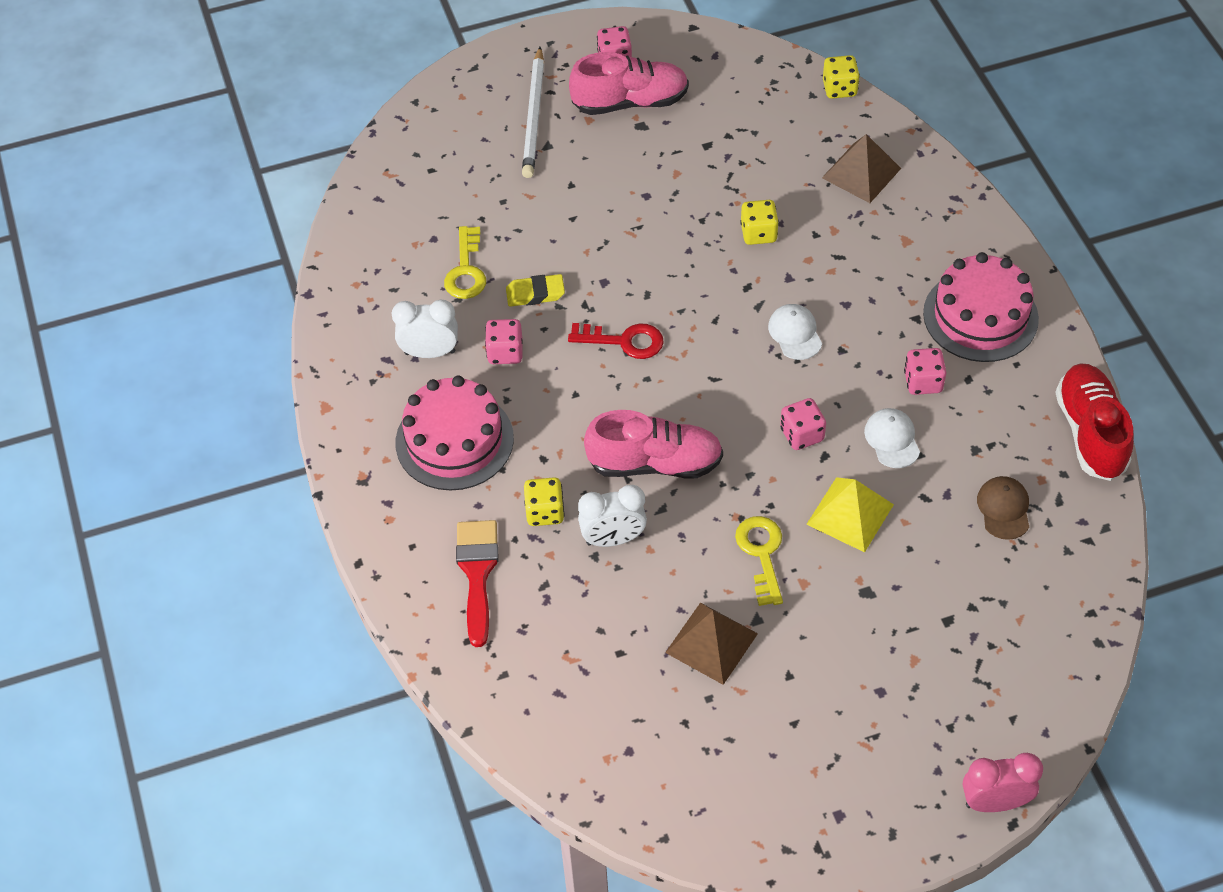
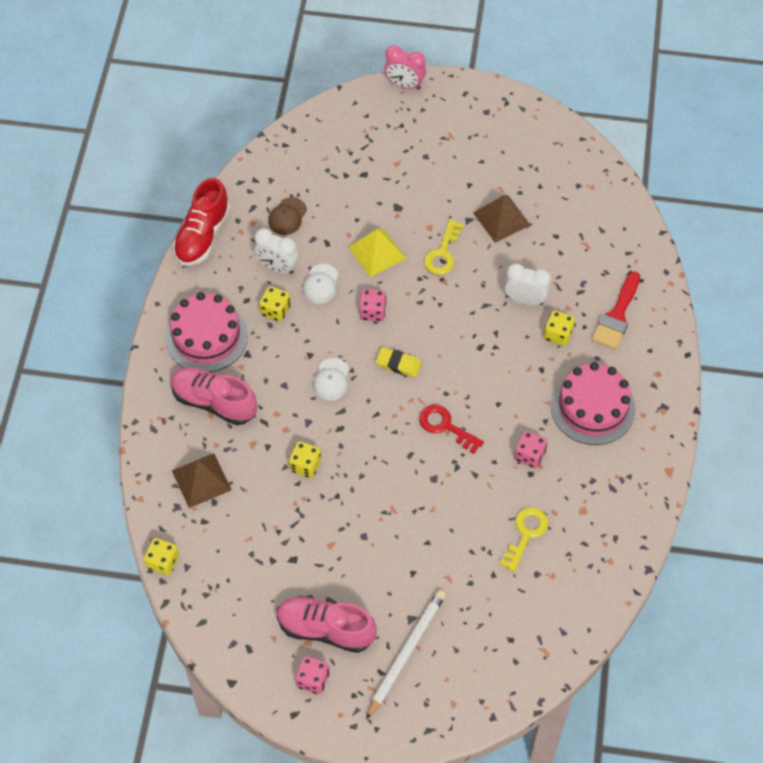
camera: 155 degrees left, 5 degrees up
white clock [392,300,458,358] -> white clock moved to [254,228,298,274]
yellow eraser [506,274,565,307] -> yellow eraser moved to [376,347,421,378]
pink shoe [584,410,723,478] -> pink shoe moved to [171,367,257,425]
pink dice [904,348,946,395] -> yellow dice [259,286,291,322]

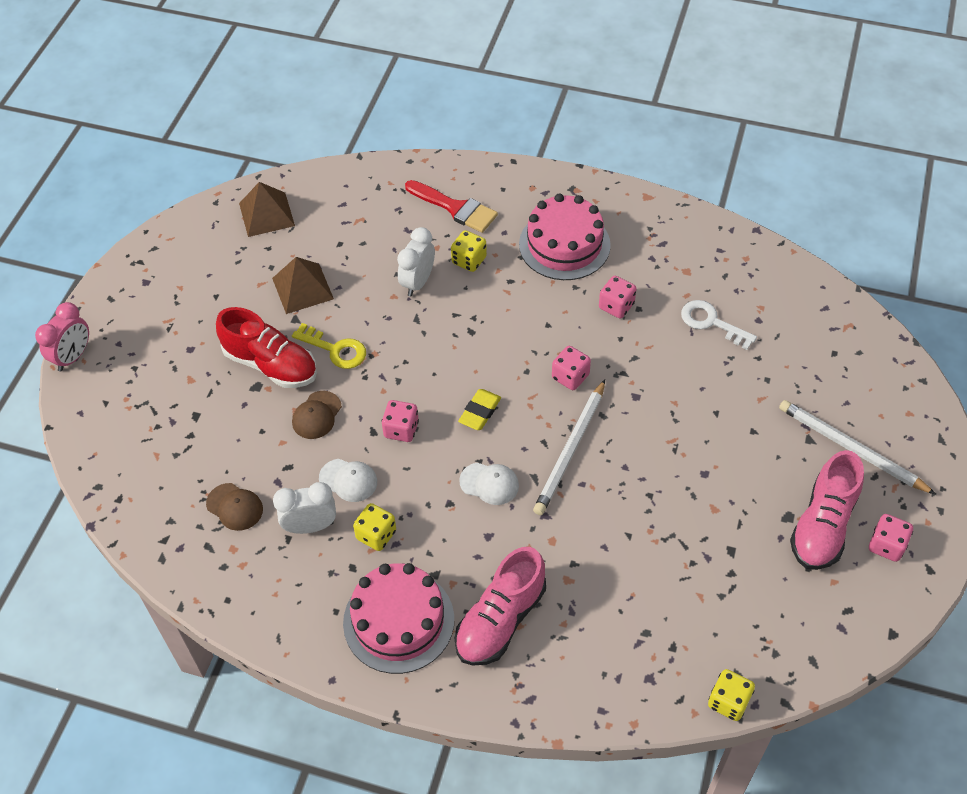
camera: 80 degrees left, 5 degrees down
brown pyramid [172,453,232,508] -> brown pyramid moved to [239,182,295,237]
red shoe [173,178,230,266] -> red shoe moved to [216,307,317,388]
white clock [254,228,298,274] -> white clock turned 135 degrees counterclockwise [273,482,336,534]
yellow dice [289,441,321,478] -> none
yellow pyramid [348,229,406,277] -> brown cap [292,391,342,439]
red key [419,405,484,454] -> pink dice [552,346,591,390]
yellow key [500,507,548,572] -> white key [681,300,757,350]
none -> white pencil [533,380,605,515]

